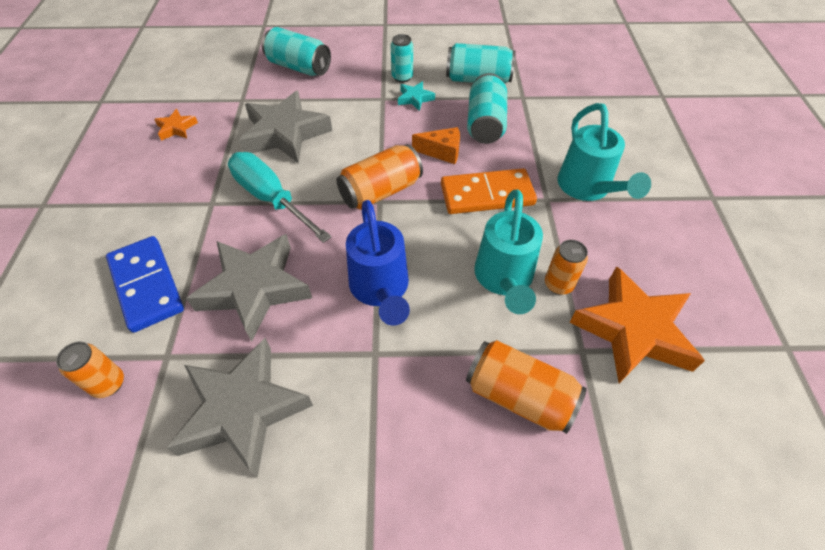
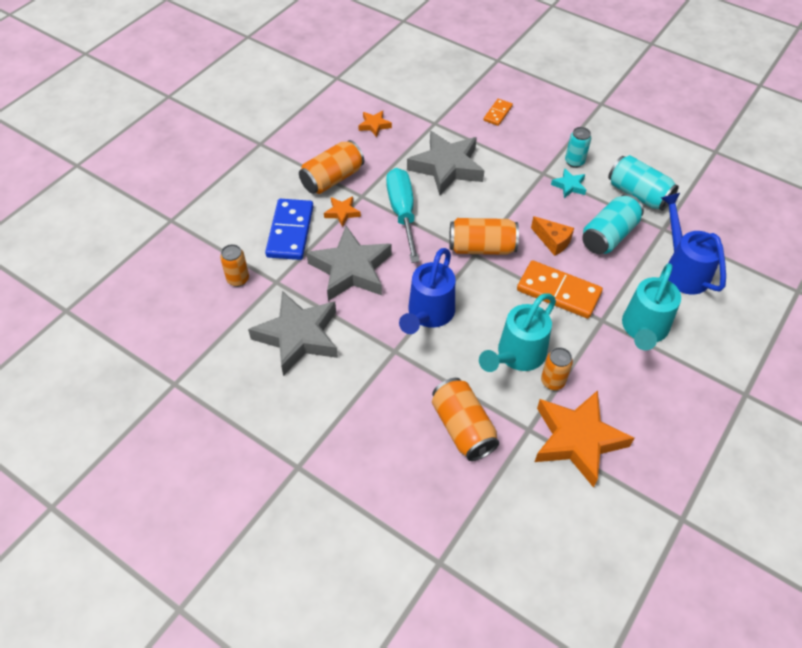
camera: 35 degrees right, 0 degrees up
turquoise can [262,27,331,76] -> orange domino [484,99,513,126]
none -> orange can [299,140,364,194]
none -> orange star [324,196,361,227]
none -> blue watering can [661,193,726,294]

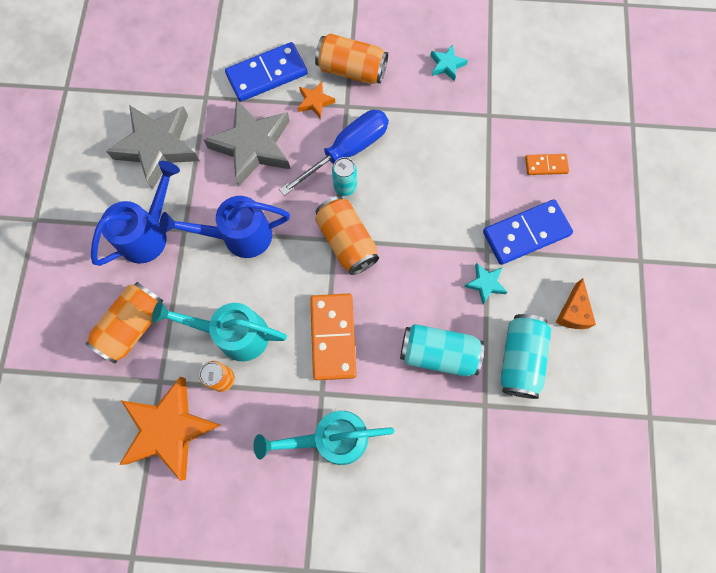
camera: 60 degrees right, 20 degrees up
orange can [220,244,249,287] -> none
orange star [358,110,392,137] -> turquoise star [430,45,468,81]
turquoise screwdriver [386,168,420,263] -> blue screwdriver [279,110,389,196]
grey star [407,131,484,195] -> none
orange cheese [531,216,574,256] -> orange cheese moved to [555,278,596,329]
turquoise can [565,127,591,168] -> turquoise can moved to [332,157,357,196]
blue watering can [661,193,726,294] -> blue watering can moved to [91,161,180,266]
none -> blue domino [483,199,573,265]

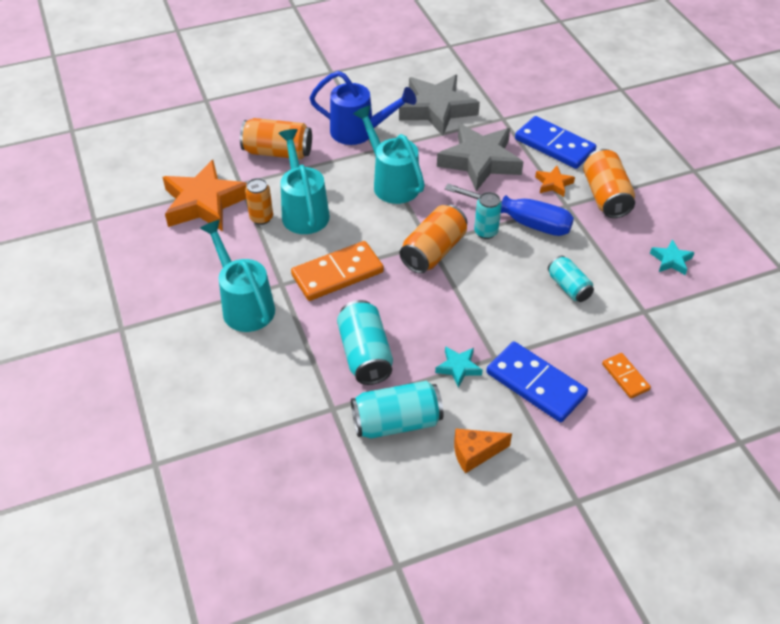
camera: 65 degrees right, 25 degrees down
blue watering can [159,196,290,258] -> turquoise watering can [353,105,425,204]
none -> turquoise can [548,255,594,302]

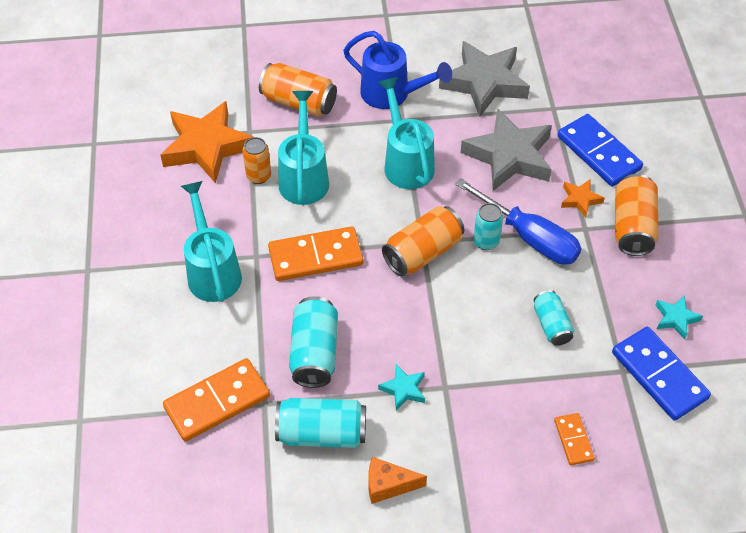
camera: 15 degrees right, 5 degrees up
blue domino [487,341,588,422] -> blue domino moved to [612,327,711,421]
none -> orange domino [163,358,270,442]

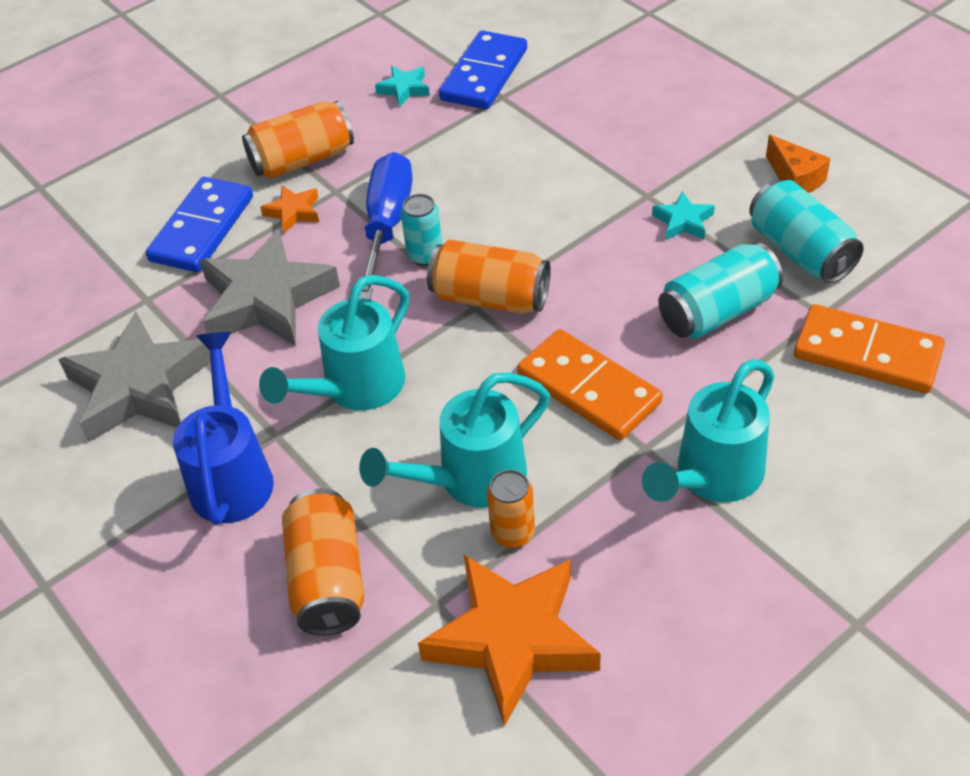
camera: 120 degrees left, 5 degrees down
turquoise can [534,290,574,346] -> none
orange domino [554,413,595,465] -> none

